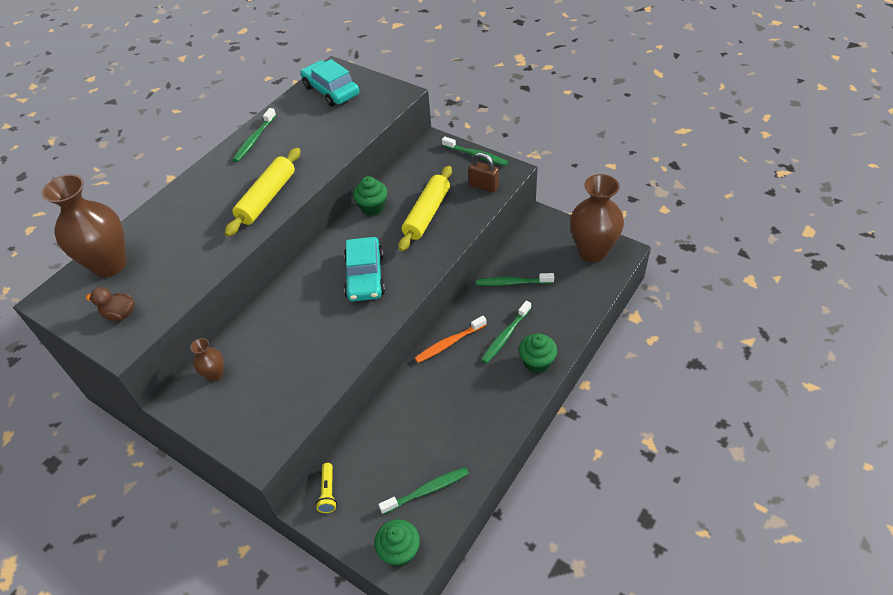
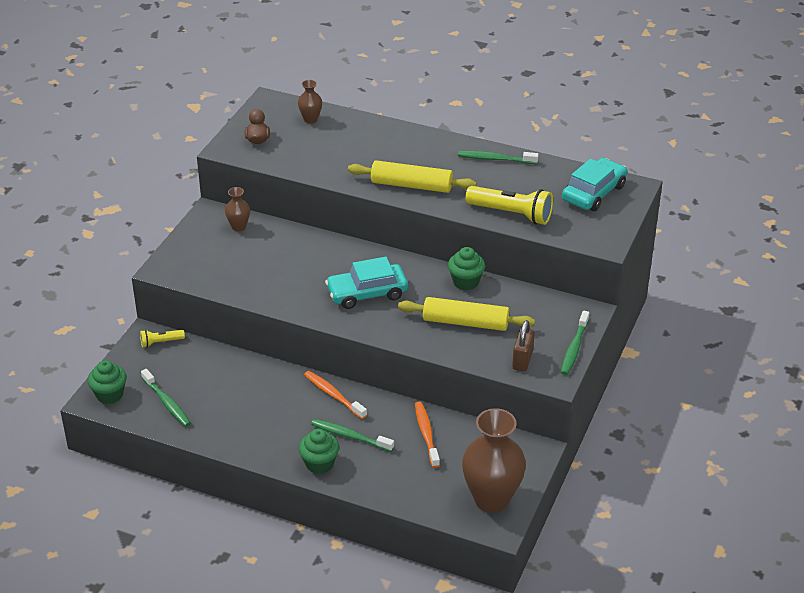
camera: 75 degrees right, 10 degrees down
brown vase [41,174,126,277] -> brown vase [298,80,322,124], size x0.47
green toothbrush [476,273,554,286] -> orange toothbrush [415,402,440,468]
none -> yellow flashlight [465,186,553,225]

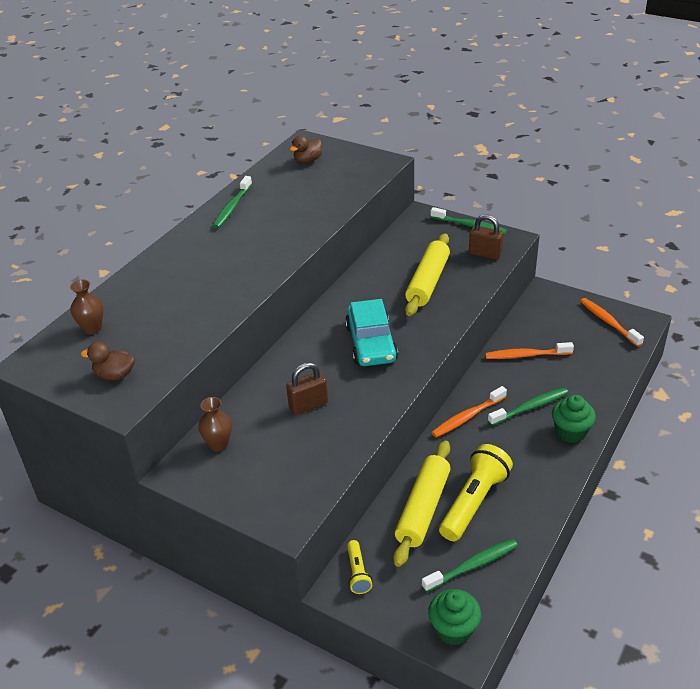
camera: 80 degrees left, 0 degrees up
green toothbrush [311,419,394,452] -> green toothbrush turned 150 degrees counterclockwise [488,388,568,426]
yellow rolling pin [348,160,476,193] -> yellow rolling pin moved to [393,441,450,567]
green cupcake [448,247,485,290] -> none
brown vase [462,408,526,513] -> orange toothbrush [580,298,644,347]
yellow flashlight [465,186,553,225] -> yellow flashlight moved to [439,444,513,541]
turquoise car [562,158,627,211] -> brown duck [290,136,322,163]
none -> brown padlock [286,362,328,415]

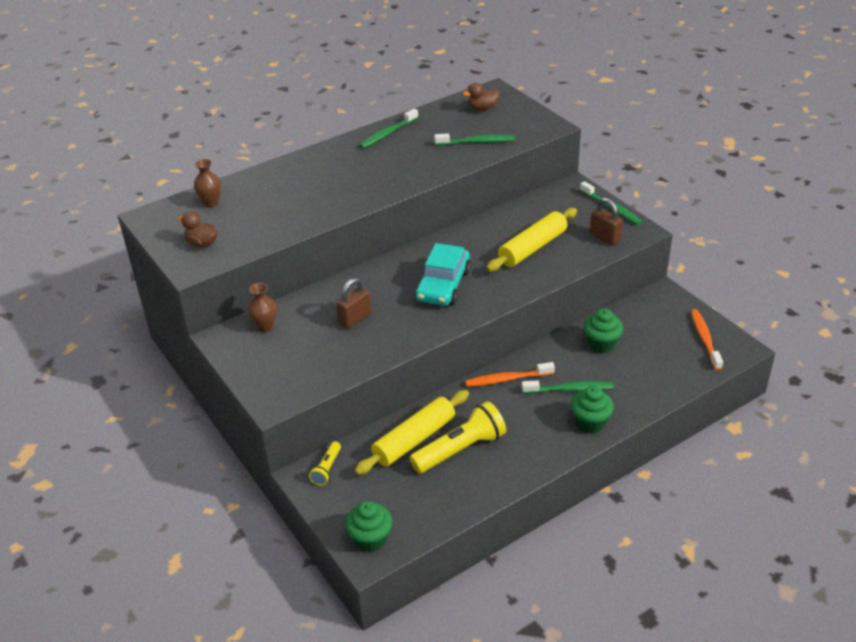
camera: 25 degrees right, 0 degrees up
brown padlock [286,362,328,415] -> brown padlock turned 45 degrees counterclockwise [336,278,371,329]
green toothbrush [422,539,518,592] -> green toothbrush moved to [434,134,515,145]
orange toothbrush [485,342,574,359] -> green cupcake [584,309,623,353]

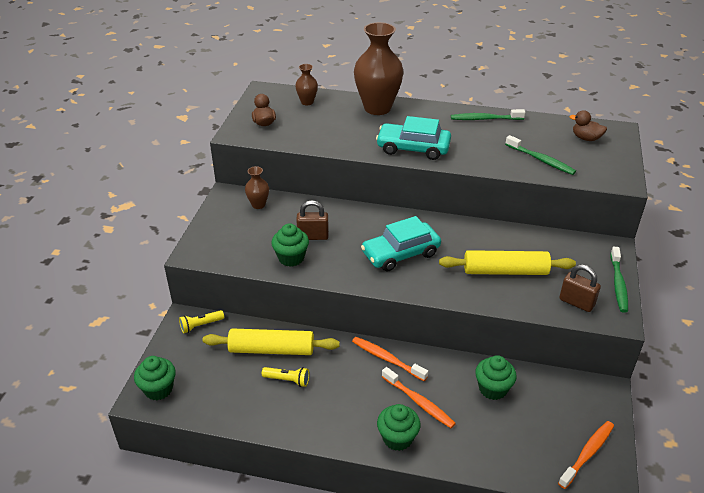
camera: 45 degrees right, 0 degrees up
yellow flashlight [409,401,506,473] -> yellow flashlight [262,367,309,387], size x0.51
green toothbrush [522,381,614,394] -> orange toothbrush [382,367,456,428]
brown padlock [590,198,623,246] -> brown padlock turned 60 degrees counterclockwise [559,264,601,312]
none -> green cupcake [271,223,309,267]
none -> brown vase [354,22,403,115]
none -> turquoise car [376,116,451,160]

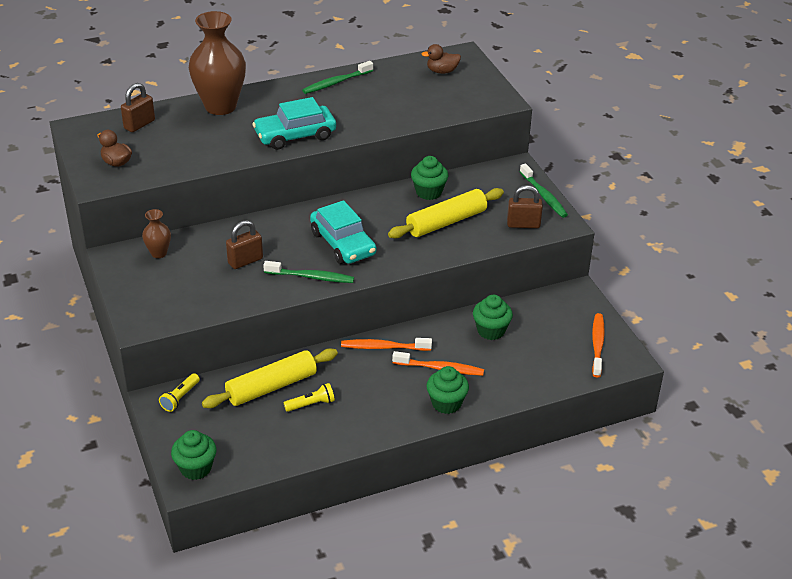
camera: 35 degrees left, 0 degrees up
green cupcake [271,223,309,267] -> green cupcake moved to [411,156,448,200]
brown vase [295,64,318,105] -> brown padlock [121,83,155,132]
turquoise car [361,216,441,271] -> turquoise car turned 60 degrees counterclockwise [310,200,377,264]
green toothbrush [505,135,576,175] -> green toothbrush moved to [263,261,354,283]

